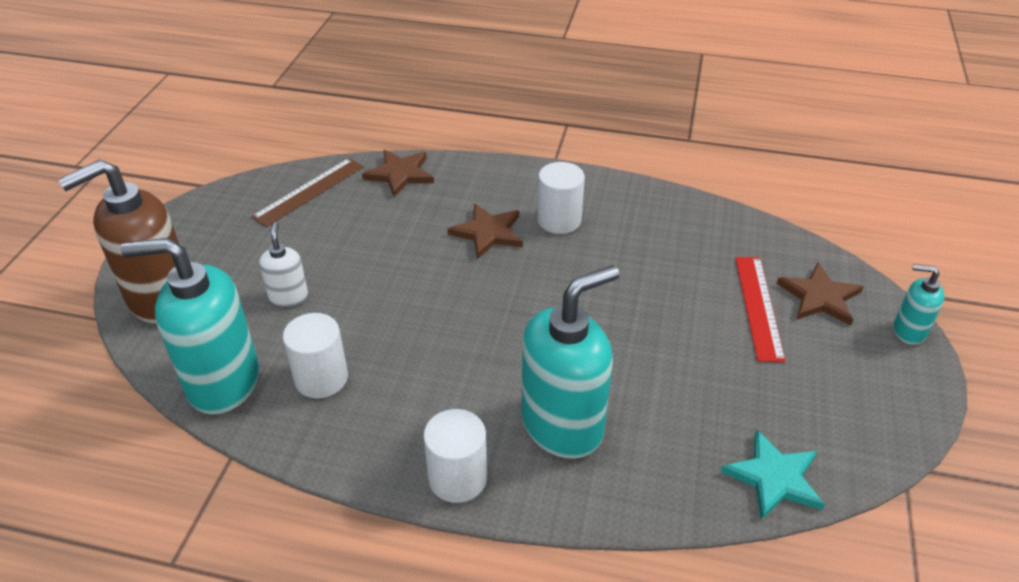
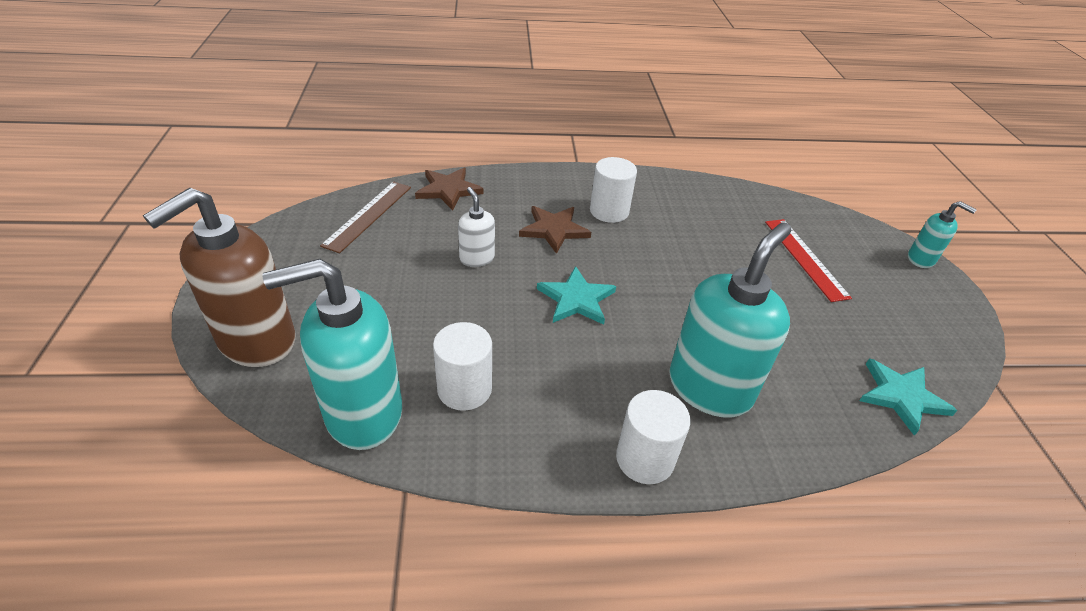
camera: 20 degrees left, 0 degrees up
white soap dispenser [259,222,308,307] -> white soap dispenser moved to [458,187,495,267]
brown star [777,263,864,325] -> none
turquoise soap dispenser [893,264,944,345] -> turquoise soap dispenser turned 150 degrees counterclockwise [908,201,977,268]
none -> turquoise star [537,266,616,325]

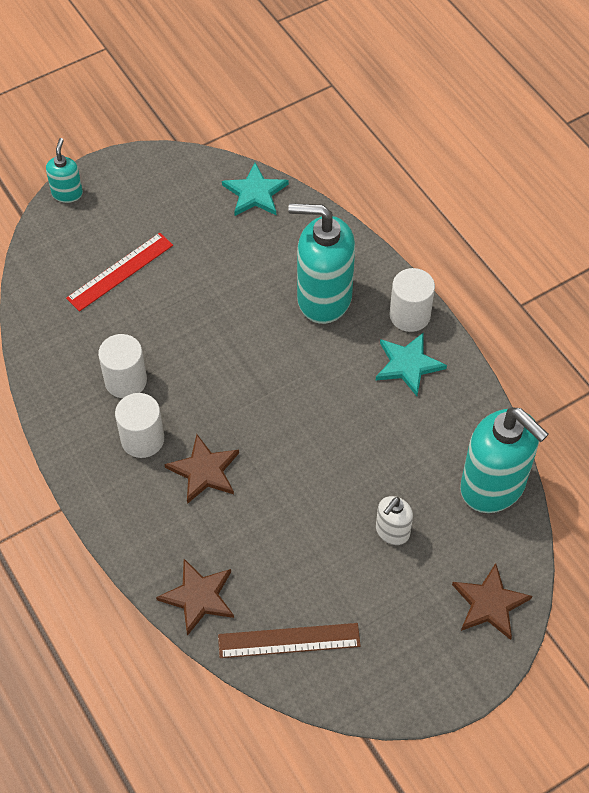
camera: 115 degrees left, 15 degrees up
brown soap dispenser [143,188,296,367] -> brown star [452,563,532,640]
white cylinder [433,322,492,411] -> white cylinder moved to [98,334,147,398]
white soap dispenser [458,187,495,267] -> white soap dispenser moved to [376,496,413,545]
turquoise star [537,266,616,325] -> turquoise star moved to [376,332,447,396]

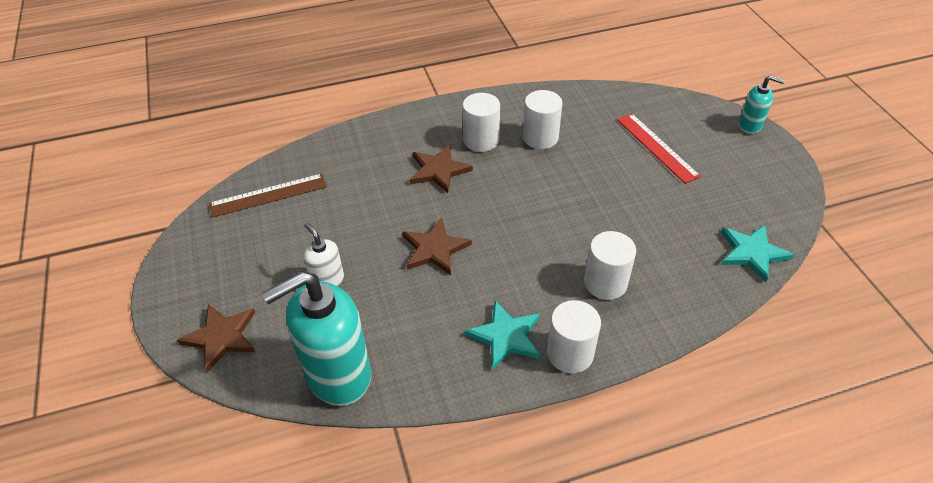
camera: 105 degrees right, 10 degrees down
brown star [156,559,234,636] -> brown star moved to [402,218,472,275]
brown ruler [218,623,361,658] -> brown ruler turned 60 degrees clockwise [209,174,327,218]
turquoise soap dispenser [288,203,355,324] -> white cylinder [584,231,636,300]

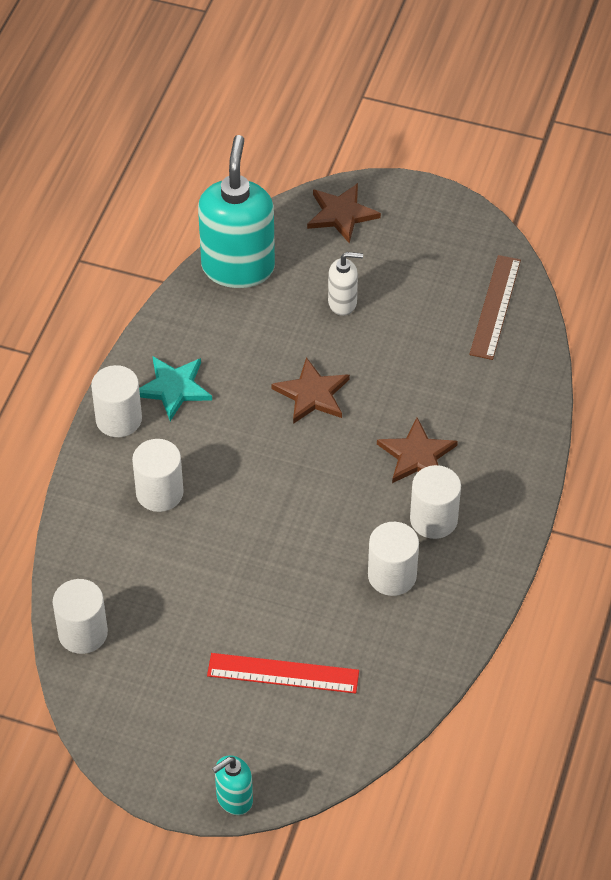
camera: 125 degrees right, 5 degrees up
turquoise star [721,225,794,283] -> white cylinder [53,579,108,654]

